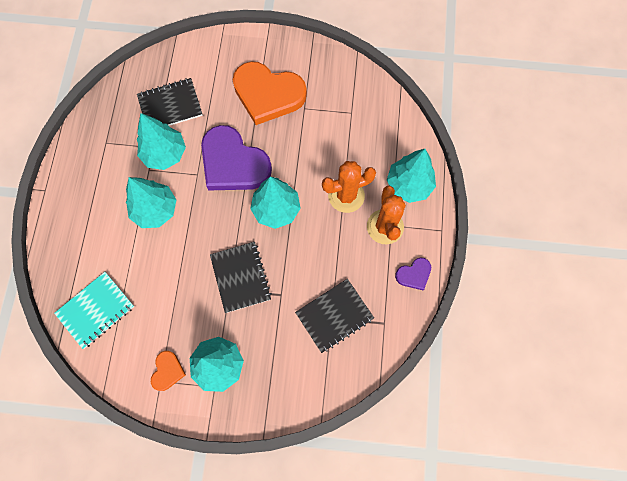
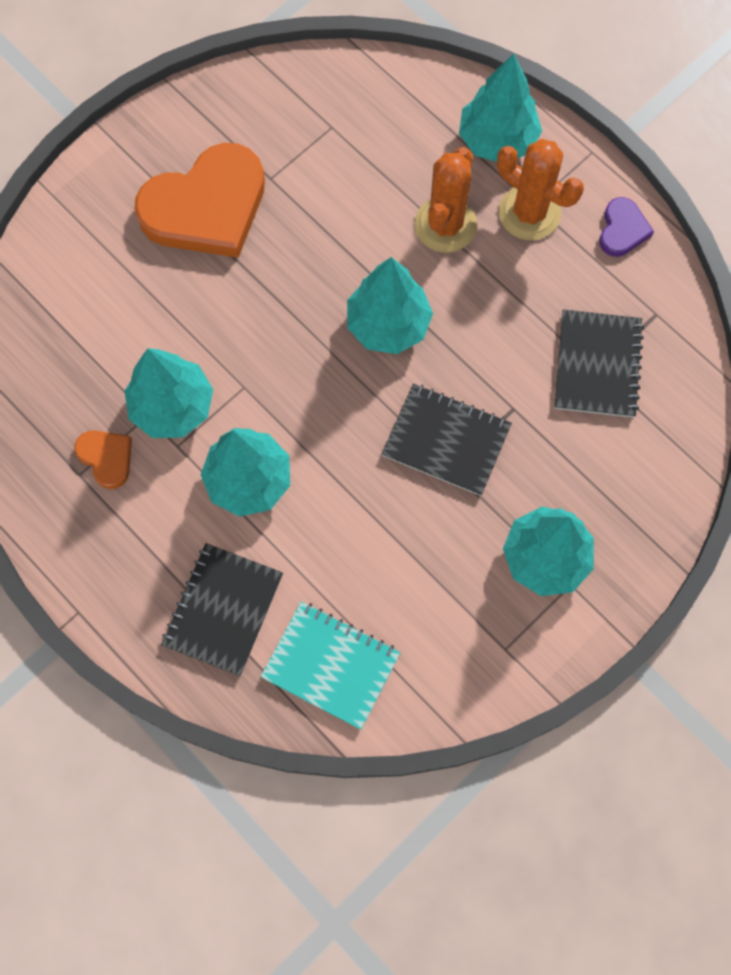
camera: 50 degrees left, 0 degrees up
turquoise notebook [54,272,134,349] -> turquoise notebook turned 60 degrees counterclockwise [260,602,400,730]
black notebook [137,78,203,126] -> black notebook moved to [161,543,283,676]
orange heart [151,351,186,391] -> orange heart moved to [74,431,132,489]
purple heart [201,125,272,191] -> none

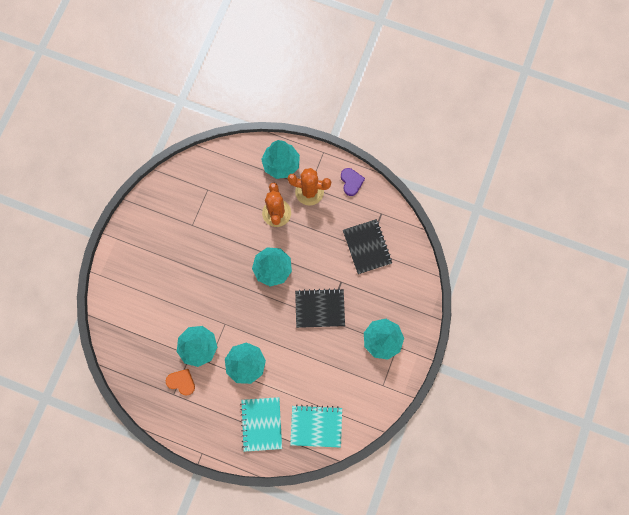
camera: 25 degrees left, 5 degrees up
orange heart [134,143,265,258] -> none
black notebook [161,543,283,676] -> turquoise notebook [240,397,282,452]

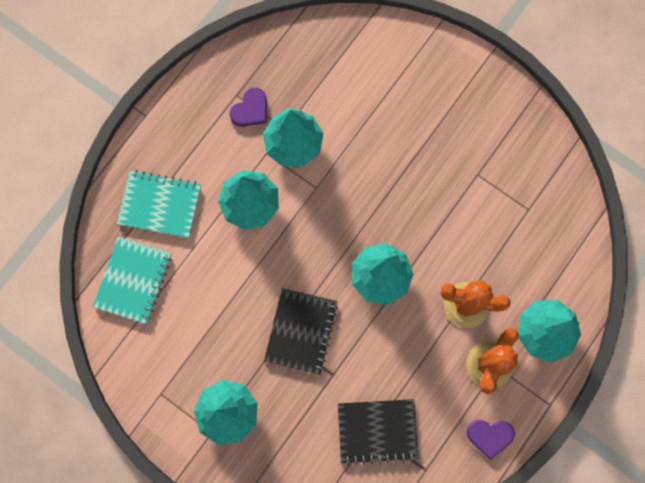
camera: 105 degrees right, 0 degrees up
orange heart [166,369,195,395] -> purple heart [229,87,267,127]

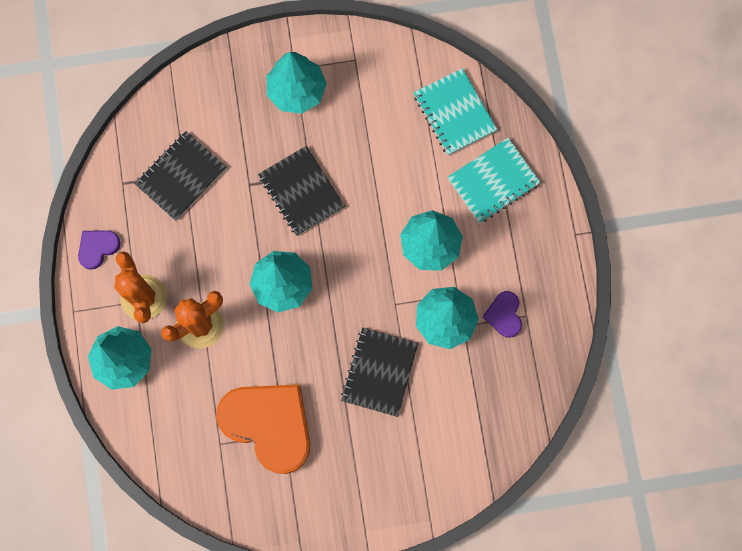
camera: 135 degrees right, 0 degrees up
none -> orange heart [216,385,310,474]
none -> black notebook [341,327,418,417]

